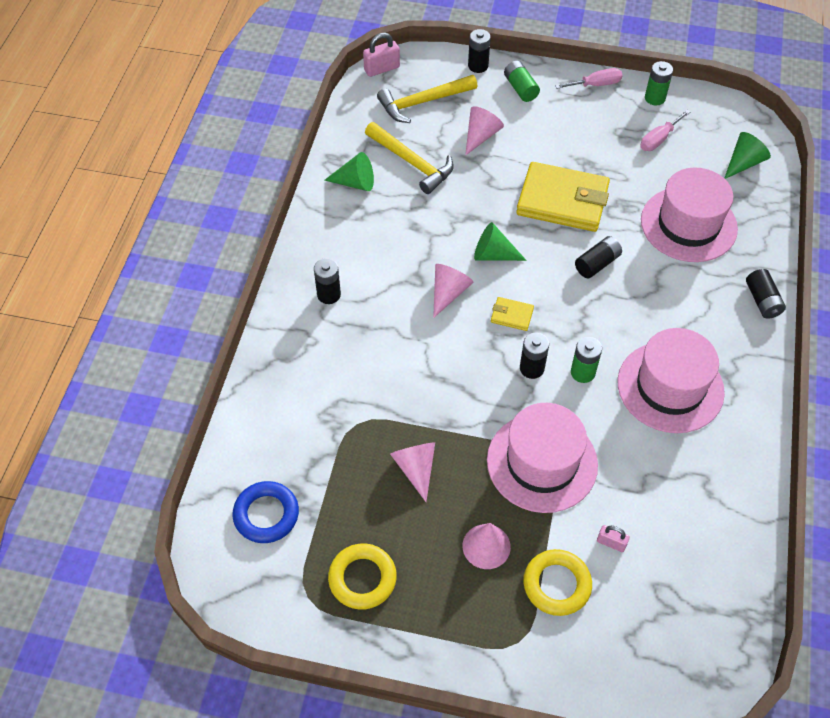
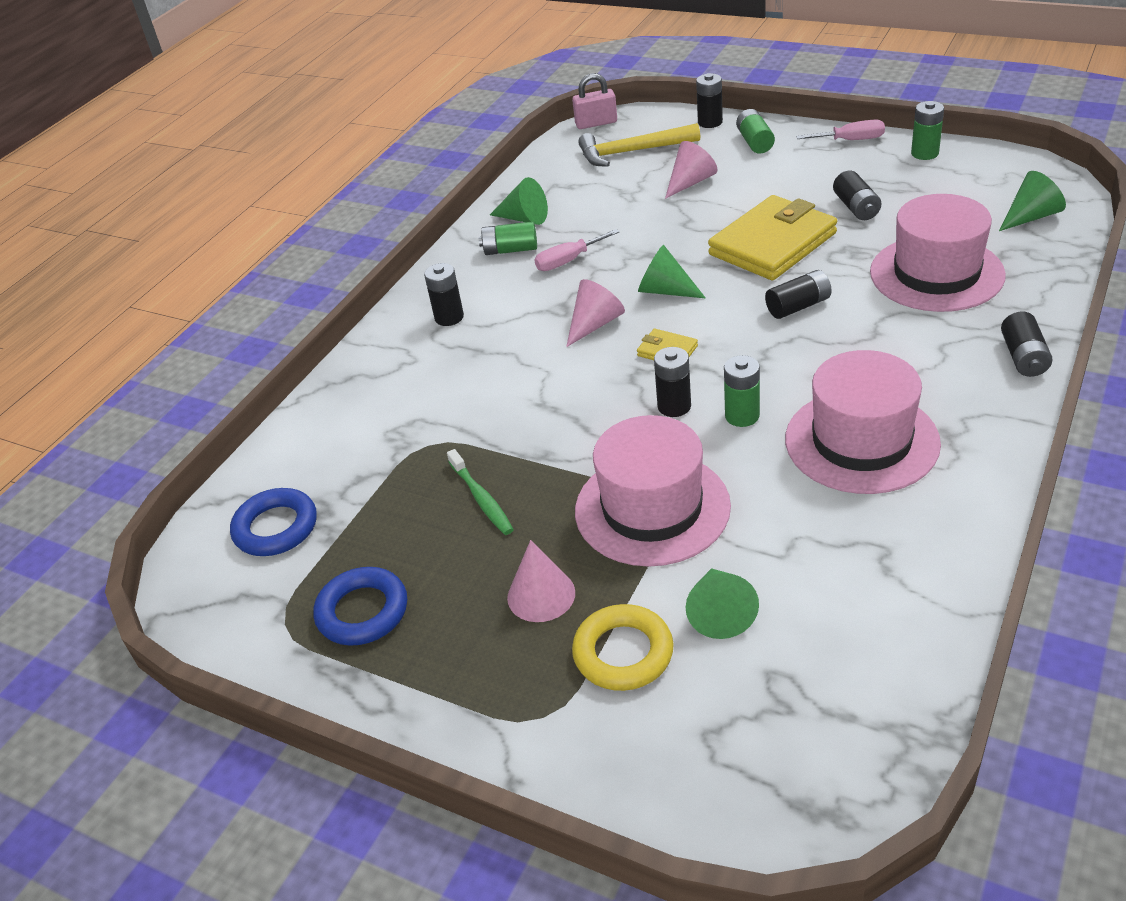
camera: 20 degrees right, 15 degrees down
yellow ring [328,543,397,610] -> blue ring [314,567,407,646]
yellow hammer [365,122,454,194] -> none
pink cone [390,442,435,502] -> green toothbrush [447,449,514,535]
yellow wallet [516,162,610,232] -> yellow wallet turned 75 degrees counterclockwise [708,195,837,280]
pink padlock [597,525,630,552] -> green cone [686,568,759,639]
pink screwdriver [640,110,690,151] -> pink screwdriver moved to [534,229,620,271]
none -> green battery [479,221,537,255]
none -> black battery [833,171,882,220]

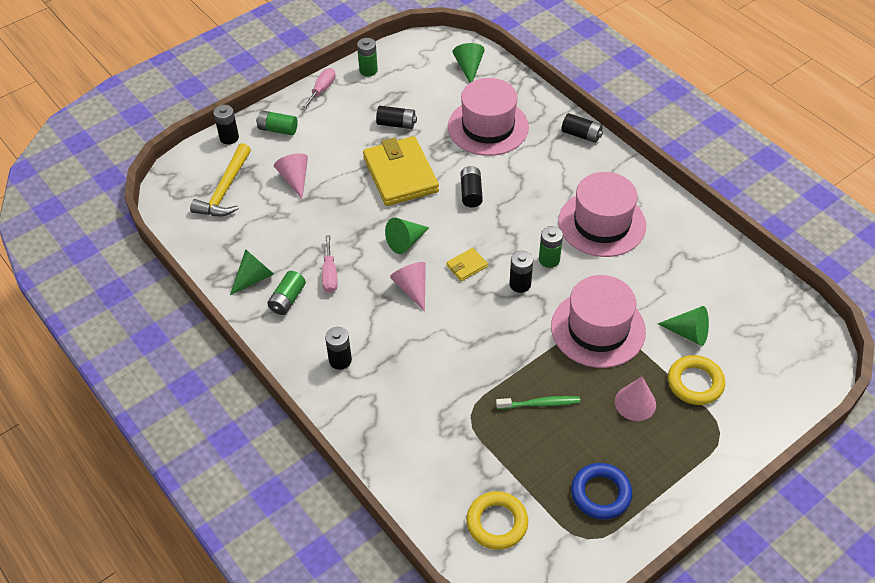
camera: 70 degrees left, 10 degrees up
blue ring [230,488,317,556] -> yellow ring [466,491,528,550]
pink padlock [572,73,617,129] -> none

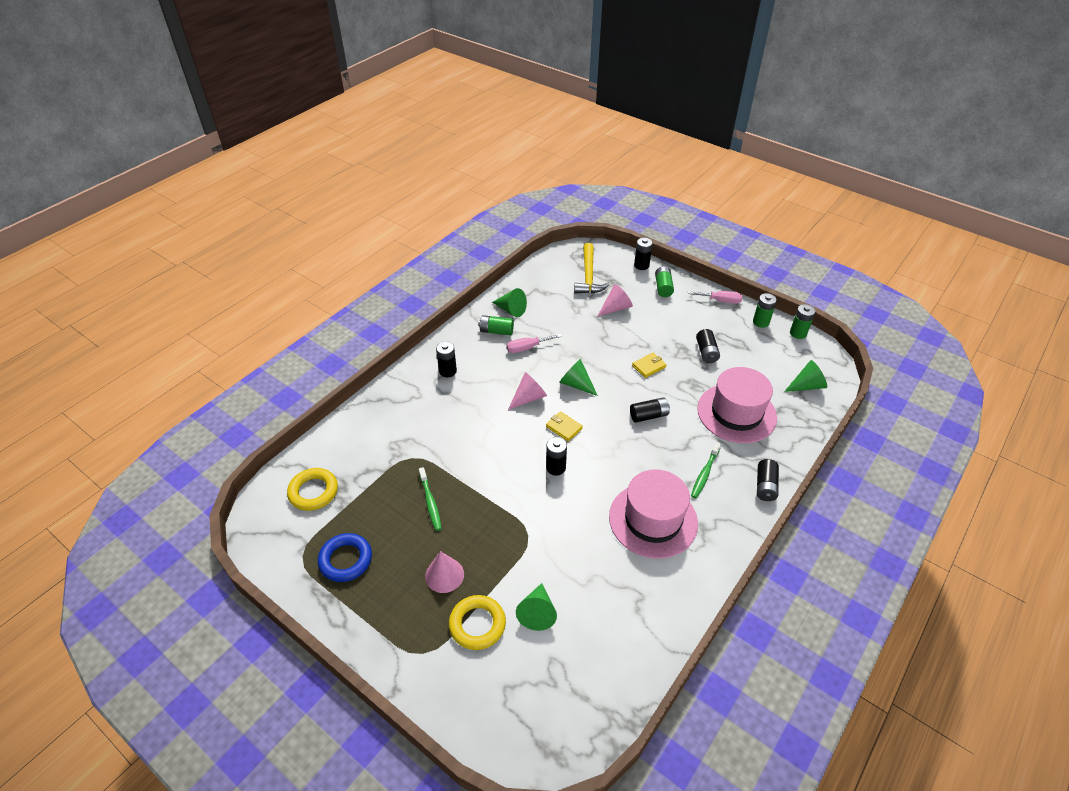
camera: 75 degrees right, 5 degrees down
yellow hammer [190,143,251,216] -> yellow hammer turned 90 degrees counterclockwise [574,243,610,294]
yellow wallet [363,136,439,206] -> yellow wallet [632,353,666,378], size x0.43
green battery [539,226,563,268] -> green battery moved to [790,304,815,339]
pink hat [551,275,646,368] -> none
none -> green toothbrush [691,442,721,499]

